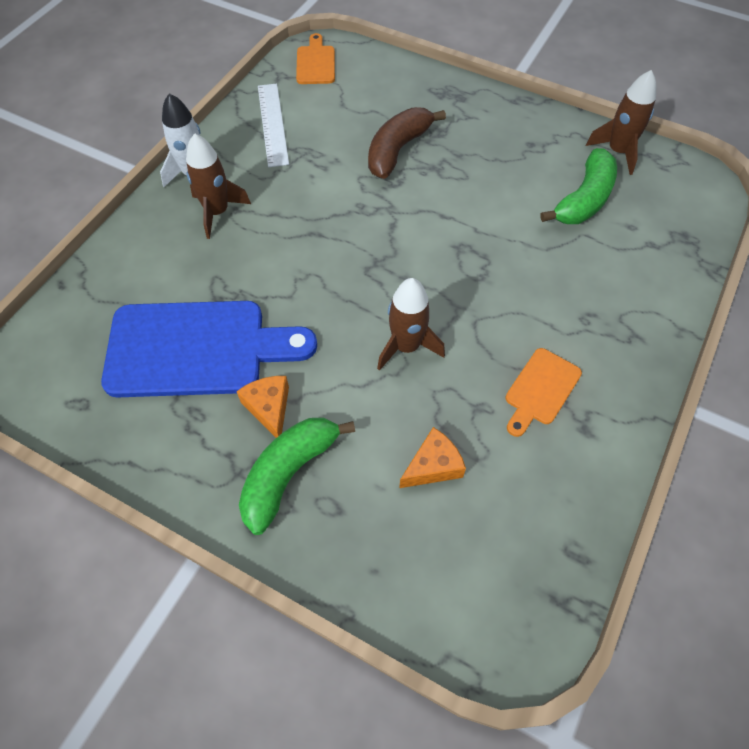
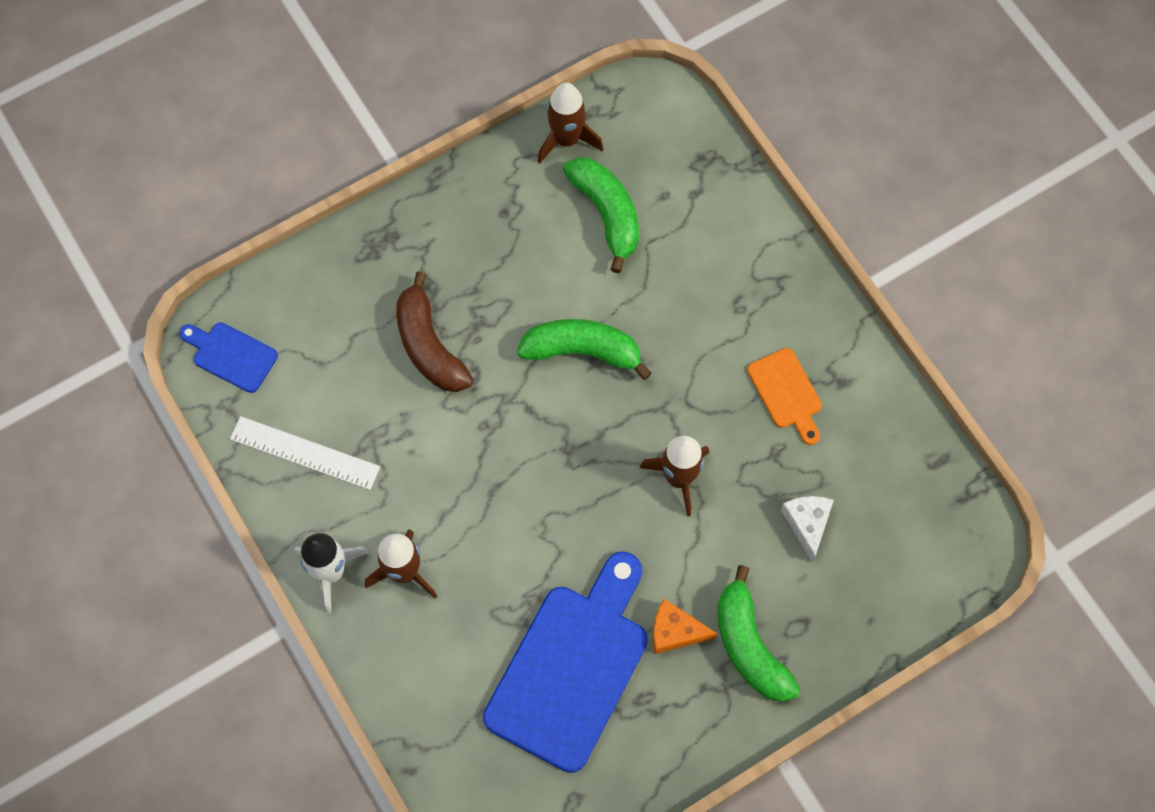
camera: 60 degrees left, 10 degrees up
orange cutting board [296,33,335,84] -> blue cutting board [179,322,278,393]
orange cheese [399,427,466,488] -> white cheese [781,496,834,562]
none -> green banana [517,319,652,380]

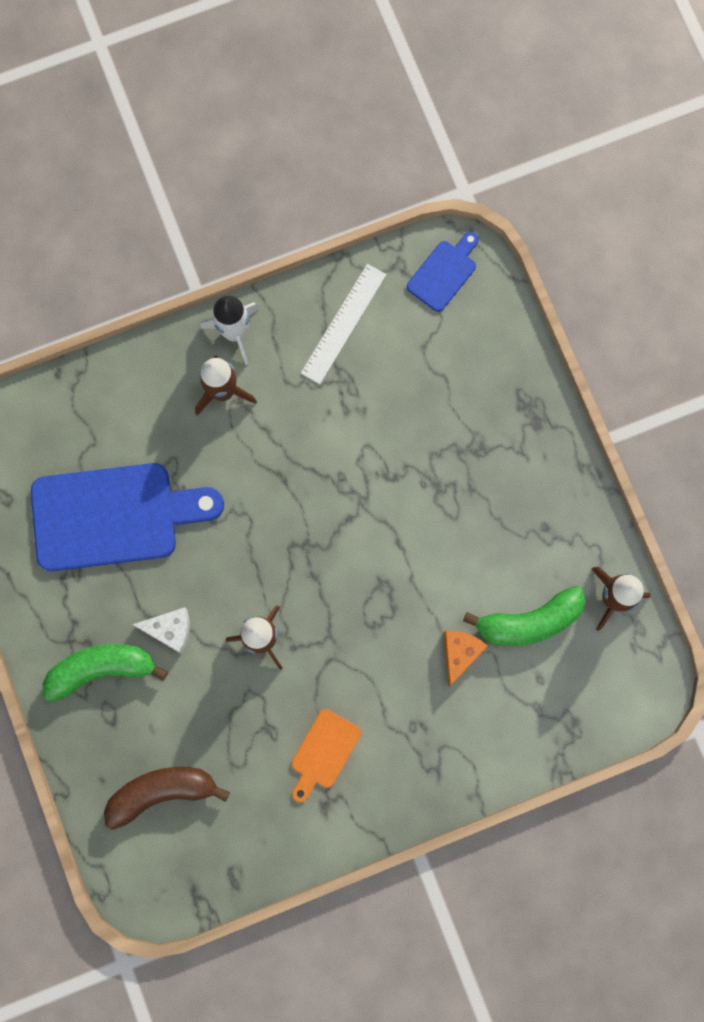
camera: 100 degrees right, 10 degrees up
brown banana [396,271,473,392] -> brown banana moved to [104,767,230,830]
blue cutting board [483,551,648,773] -> blue cutting board turned 45 degrees counterclockwise [31,463,224,571]
green banana [517,319,652,380] -> none
orange cheese [653,599,717,654] -> orange cheese moved to [444,631,488,687]
orange cutting board [747,348,822,445] -> orange cutting board turned 45 degrees counterclockwise [291,709,361,803]
white cheese [781,496,834,562] -> white cheese moved to [132,607,190,654]

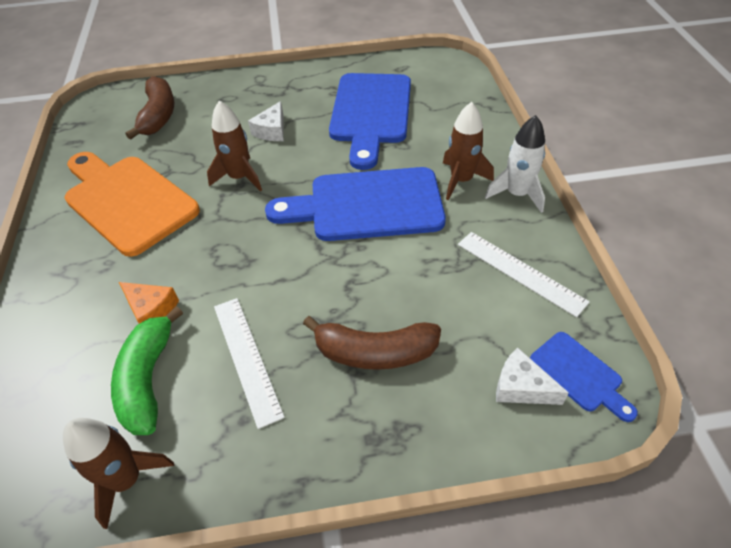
camera: 105 degrees right, 30 degrees down
green banana [42,644,168,702] -> none
orange cutting board [291,709,361,803] -> orange cutting board [65,152,200,257], size x2.08
none -> white ruler [214,298,285,429]
none -> blue cutting board [265,167,446,241]
none -> brown banana [303,316,441,370]
none -> white cheese [496,348,569,405]

